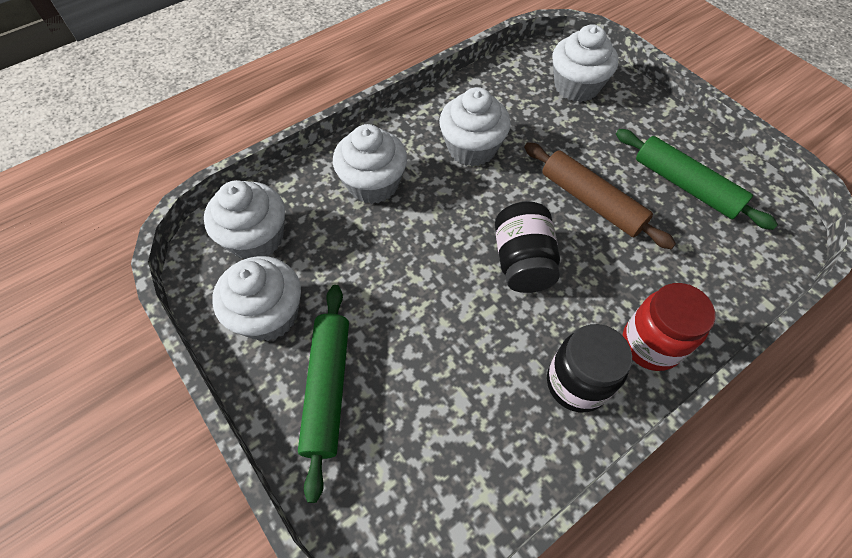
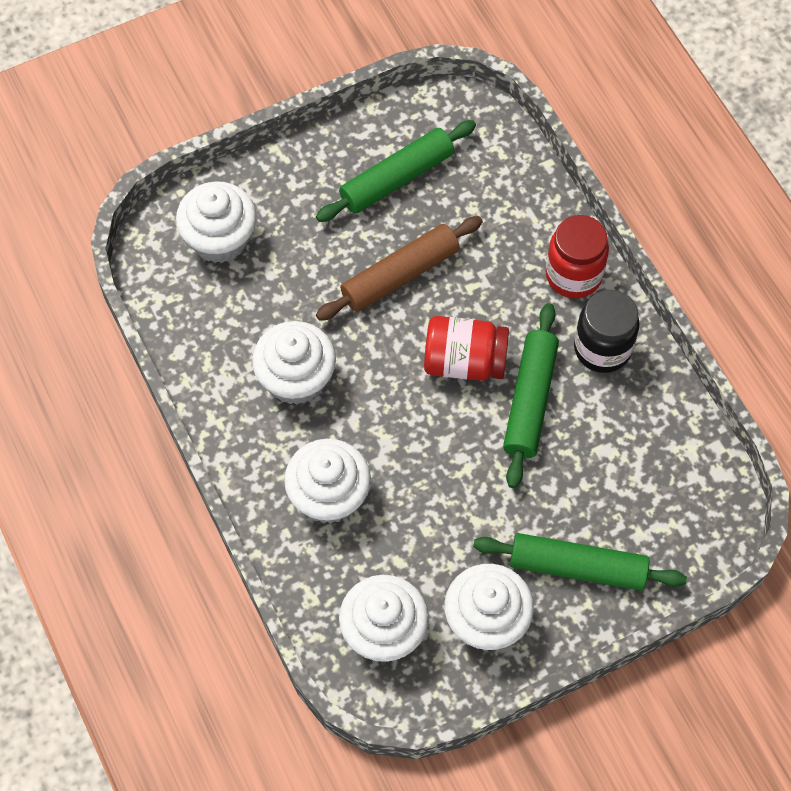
camera: 80 degrees left, 5 degrees up
black jar [495,201,560,293] -> red jar [424,316,509,381]
none -> green rolling pin [503,303,559,488]

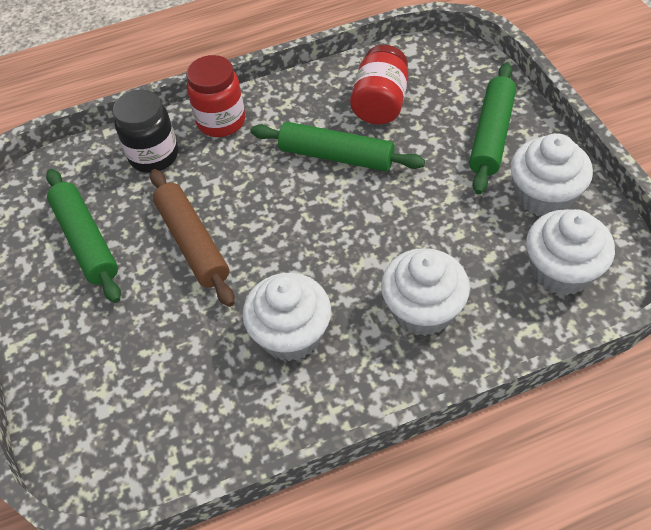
camera: 80 degrees left, 10 degrees down
white cupcake [176,181,257,263] -> none
red jar [424,316,509,381] -> red jar moved to [350,45,408,124]
black jar [574,290,640,373] -> black jar moved to [113,90,178,173]

